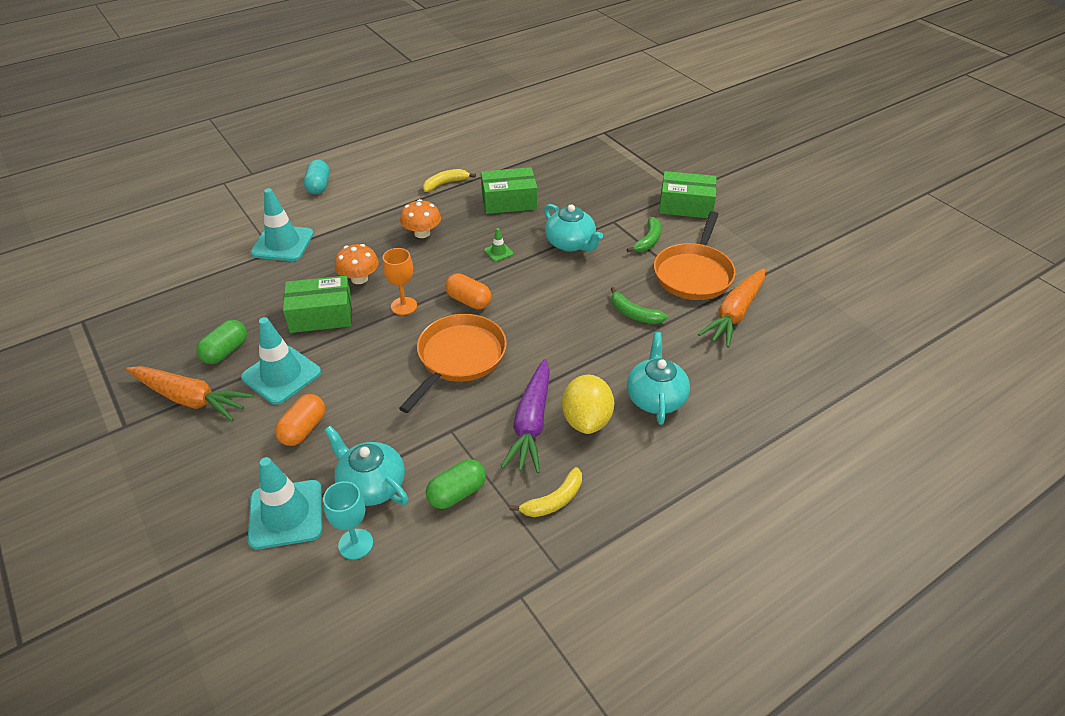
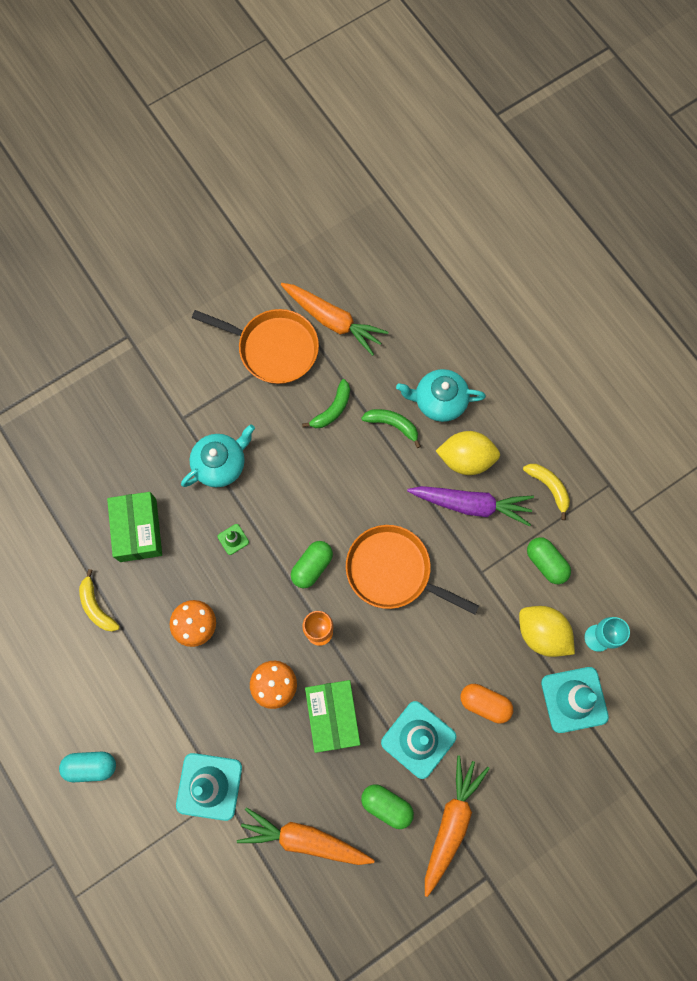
camera: 90 degrees left, 30 degrees up
turquoise teapot [324,426,408,506] -> yellow lemon [519,606,575,657]
orange capsule [445,273,492,310] -> green capsule [291,541,333,588]
green banana [627,217,661,252] -> green banana moved to [361,409,421,448]
green box [659,171,717,218] -> none
none -> orange carrot [237,807,375,865]

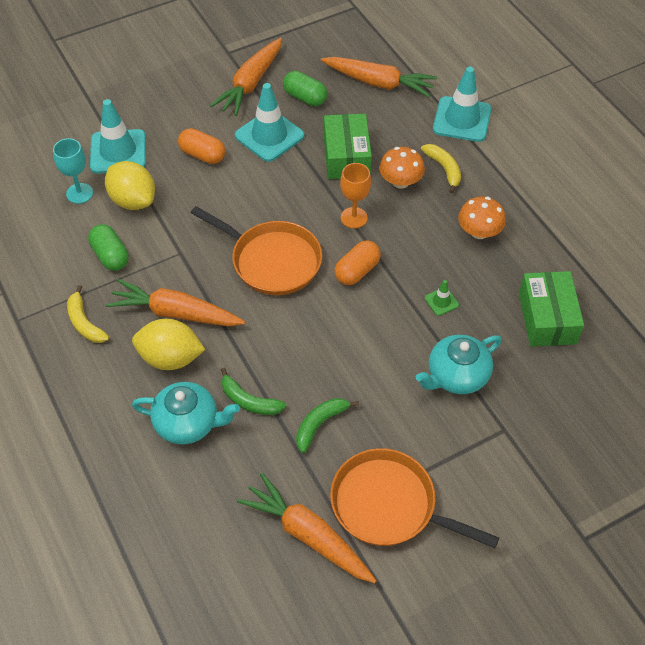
camera: 175 degrees left, 20 degrees down
turquoise capsule [59,752,116,782] -> none
yellow banana [79,569,120,632] -> yellow banana moved to [421,144,461,194]
green capsule [291,541,333,588] -> orange capsule [335,240,381,285]
purple carrot [407,486,534,526] -> orange carrot [106,279,245,326]

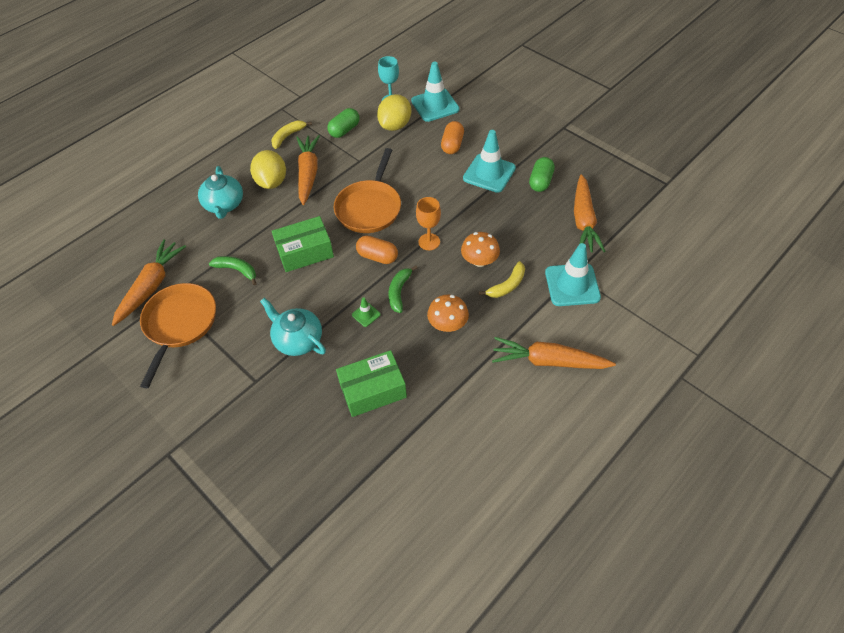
camera: 75 degrees right, 0 degrees up
orange carrot [210,38,282,116] -> orange carrot moved to [492,337,616,369]
green banana [221,368,286,415] -> green banana moved to [389,266,417,313]
green box [324,114,372,179] -> green box moved to [272,216,334,272]

